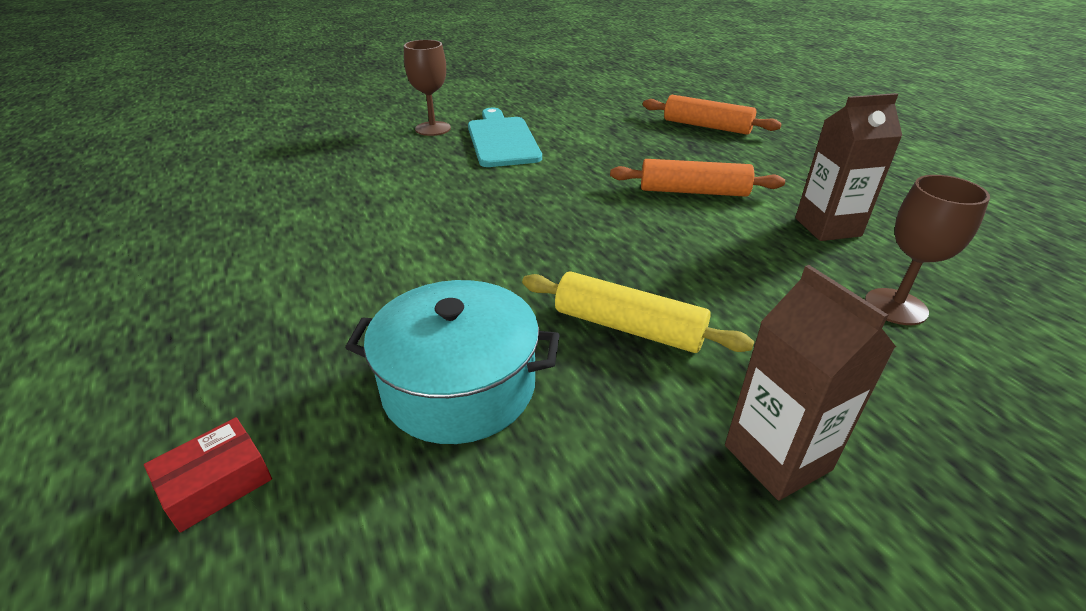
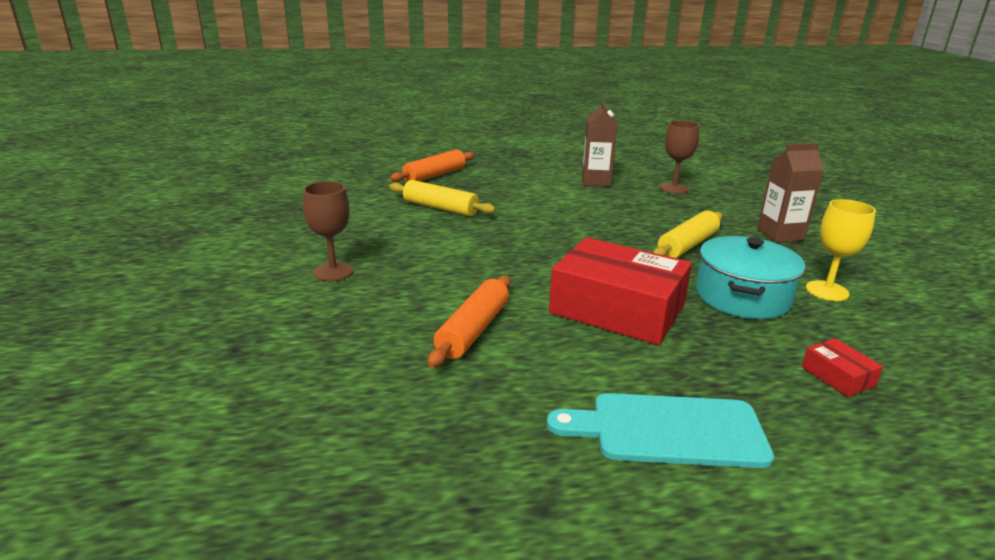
camera: 75 degrees left, 10 degrees down
turquoise cutting board [468,108,542,167] -> turquoise cutting board moved to [547,393,774,468]
orange rolling pin [610,159,785,197] -> orange rolling pin moved to [428,276,511,368]
none -> yellow rolling pin [389,180,496,217]
none -> red box [549,237,692,345]
none -> yellow goblet [806,199,876,301]

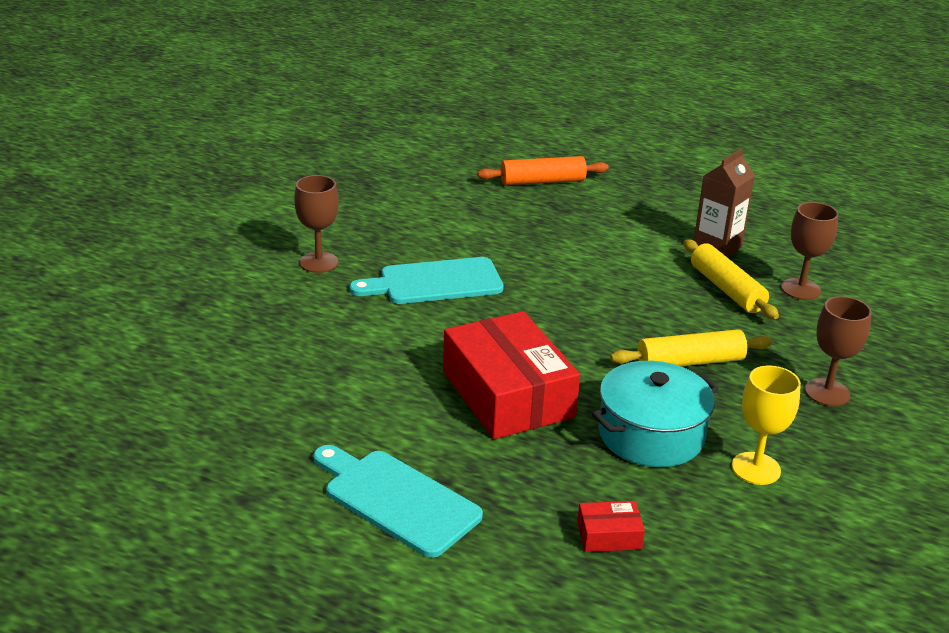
camera: 35 degrees right, 5 degrees up
yellow rolling pin [389,180,496,217] -> yellow rolling pin moved to [684,239,779,319]
orange rolling pin [428,276,511,368] -> none
brown carton [757,143,824,242] -> brown goblet [805,296,872,406]
red box [802,338,883,397] -> red box turned 75 degrees clockwise [577,501,645,552]
none -> turquoise cutting board [349,257,504,304]

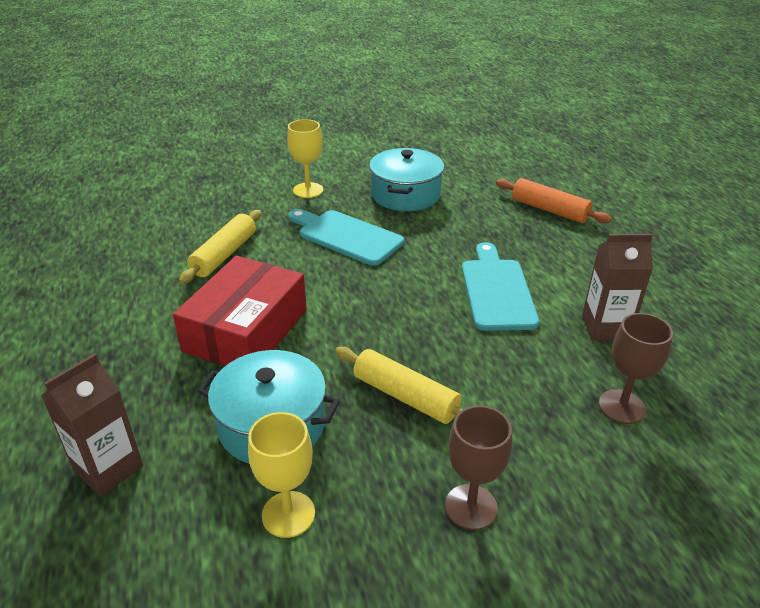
camera: 50 degrees right, 5 degrees up
brown goblet [294,175,339,273] -> yellow goblet [287,119,323,198]
turquoise cutting board [313,445,483,558] -> turquoise cutting board moved to [462,242,539,331]
red box [577,501,645,552] -> brown carton [41,353,143,497]
yellow rolling pin [684,239,779,319] -> yellow rolling pin moved to [179,210,261,284]
none -> turquoise pot [369,148,444,211]

